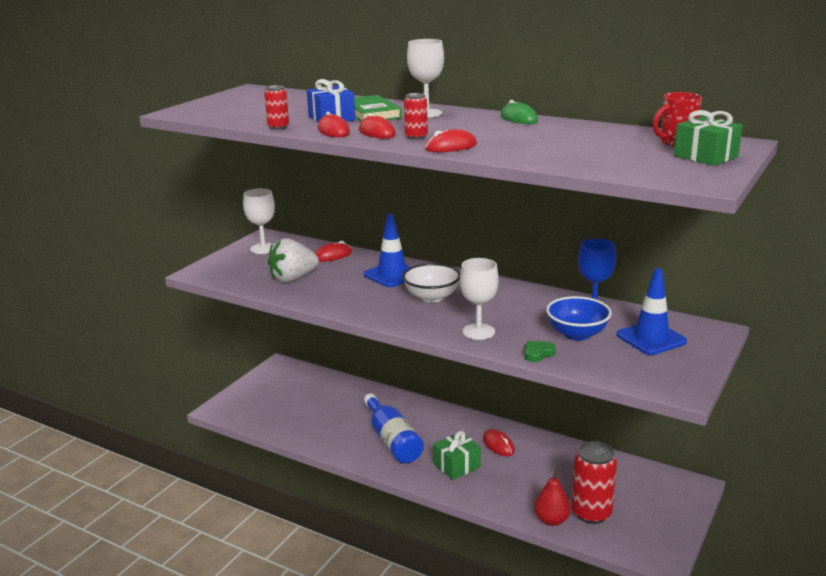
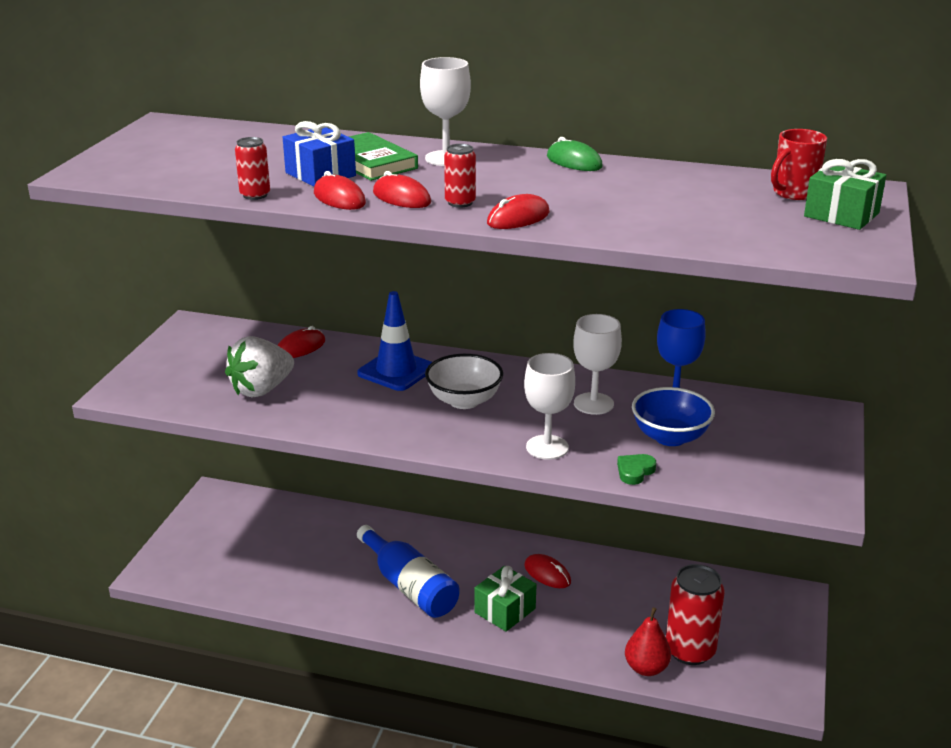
camera: 15 degrees left, 5 degrees up
white goblet [243,188,275,254] -> white goblet moved to [573,314,622,415]
blue traffic cone [617,268,687,355] -> none

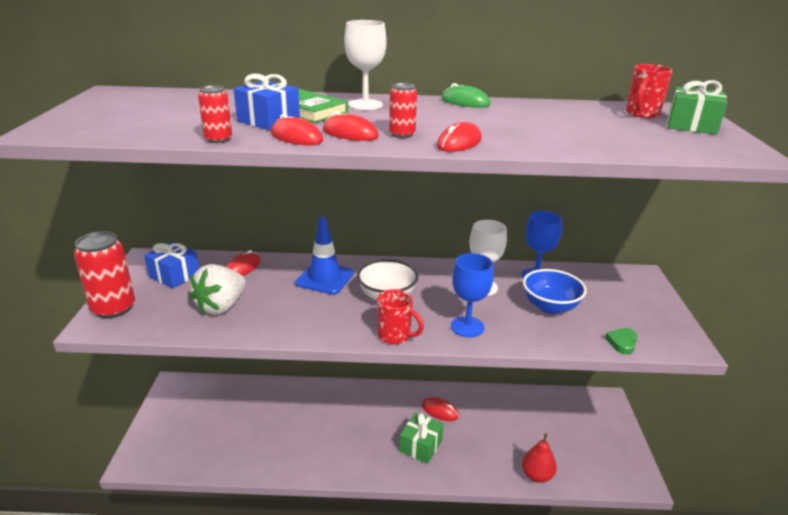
camera: 15 degrees left, 0 degrees up
blue bottle [357,525,460,618] -> none
white goblet [524,353,575,460] -> blue goblet [451,253,494,337]
green heart [617,454,656,485] -> green heart moved to [605,328,637,355]
red can [666,564,725,665] -> red can moved to [74,231,135,318]
none -> blue gift [144,242,199,288]
none -> red mug [377,289,424,344]

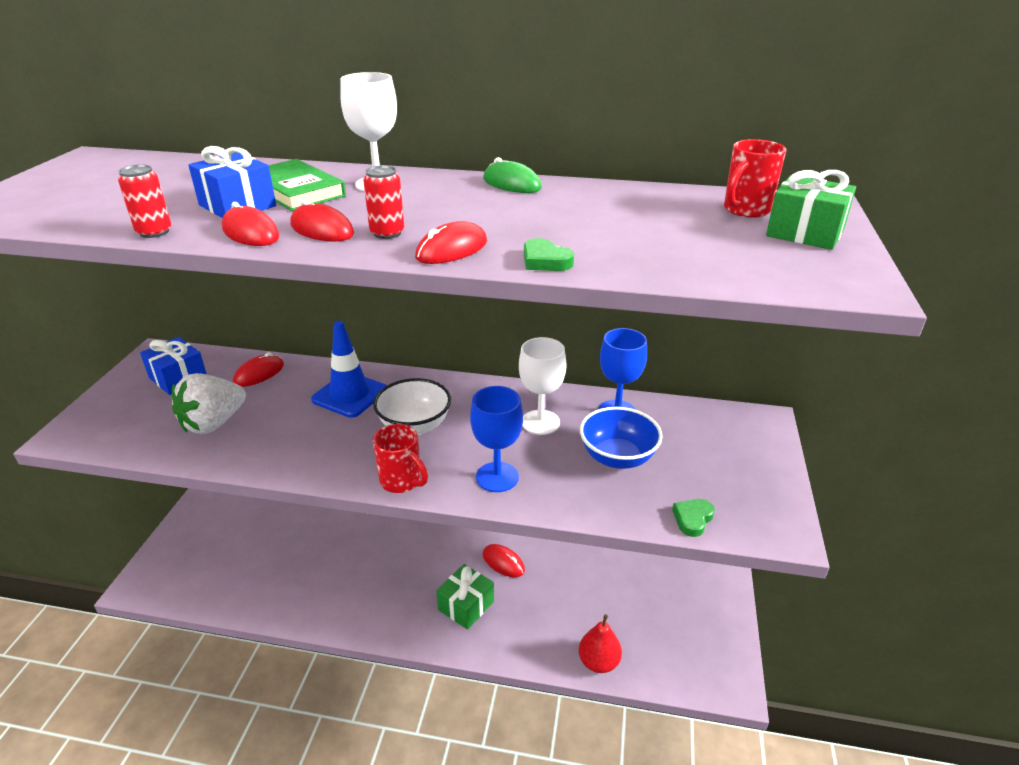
camera: 10 degrees right, 5 degrees up
red can [74,231,135,318] -> none
none -> green heart [524,238,574,271]

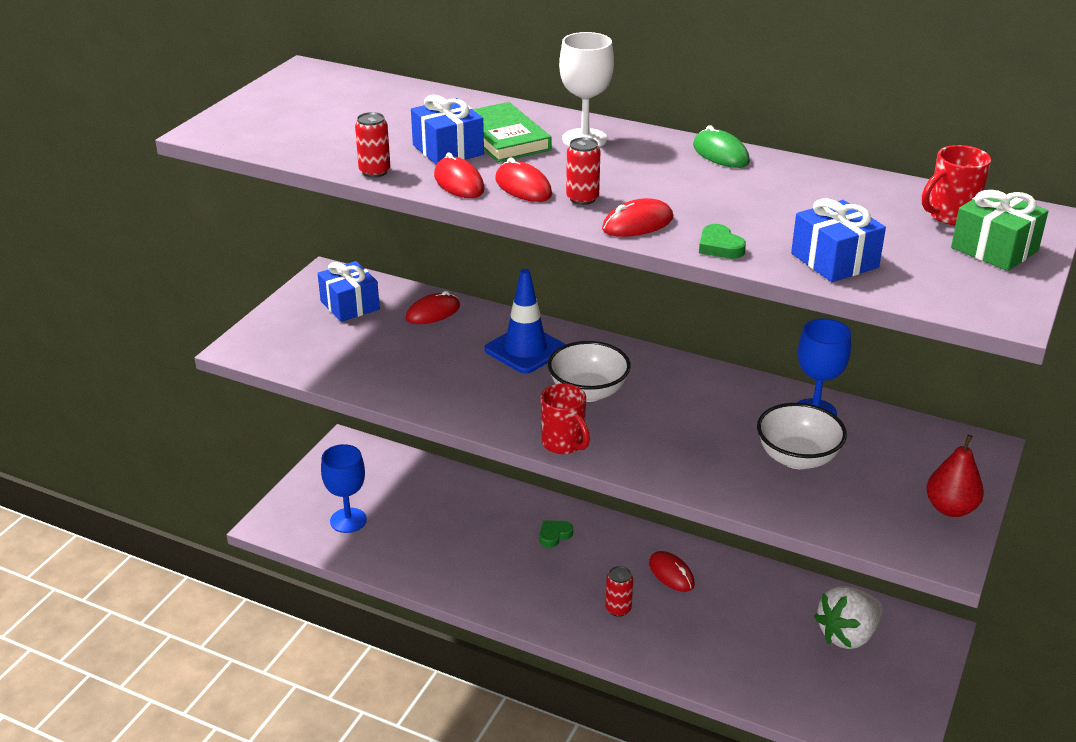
camera: 15 degrees right, 0 degrees up
white strawberry [172,373,246,434] -> white strawberry moved to [814,586,883,649]
green gift [436,564,494,630] -> red can [605,566,633,617]
blue goblet [470,386,523,492] -> blue goblet moved to [321,444,367,533]
white goblet [519,337,566,435] -> none
red pear [579,614,622,673] -> red pear moved to [926,435,984,517]
blue bowl [580,407,662,469] -> white bowl [757,403,847,469]
green heart [672,499,715,537] -> green heart moved to [539,520,573,548]
none -> blue gift [791,199,886,282]

